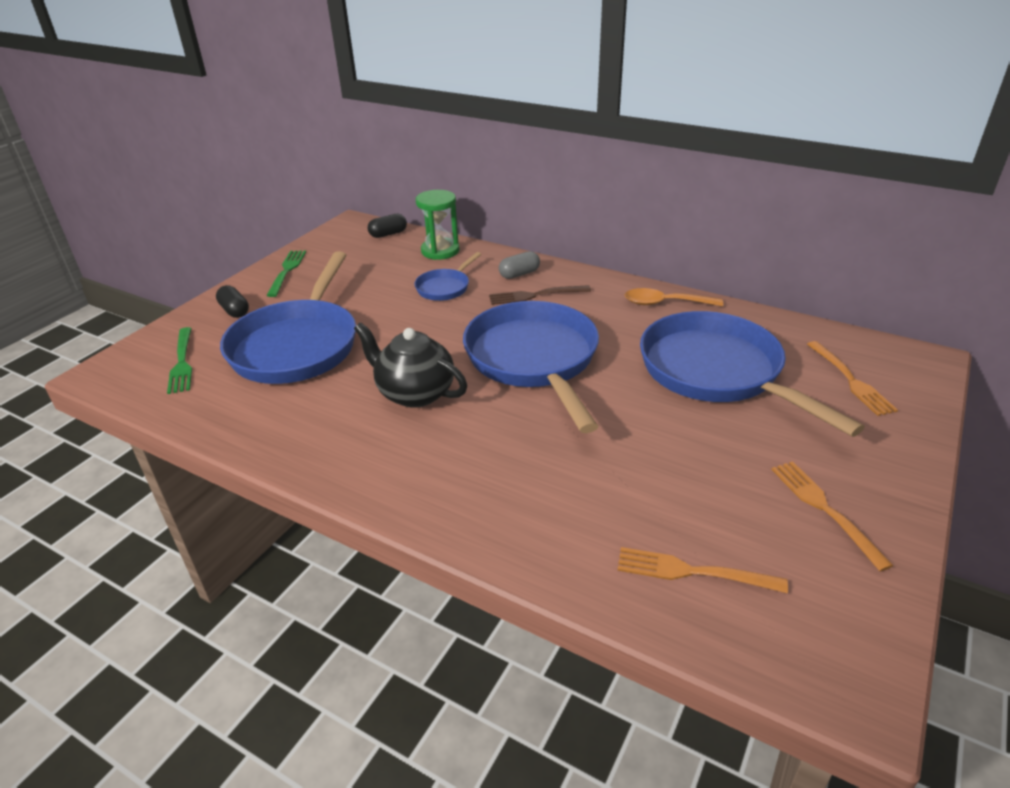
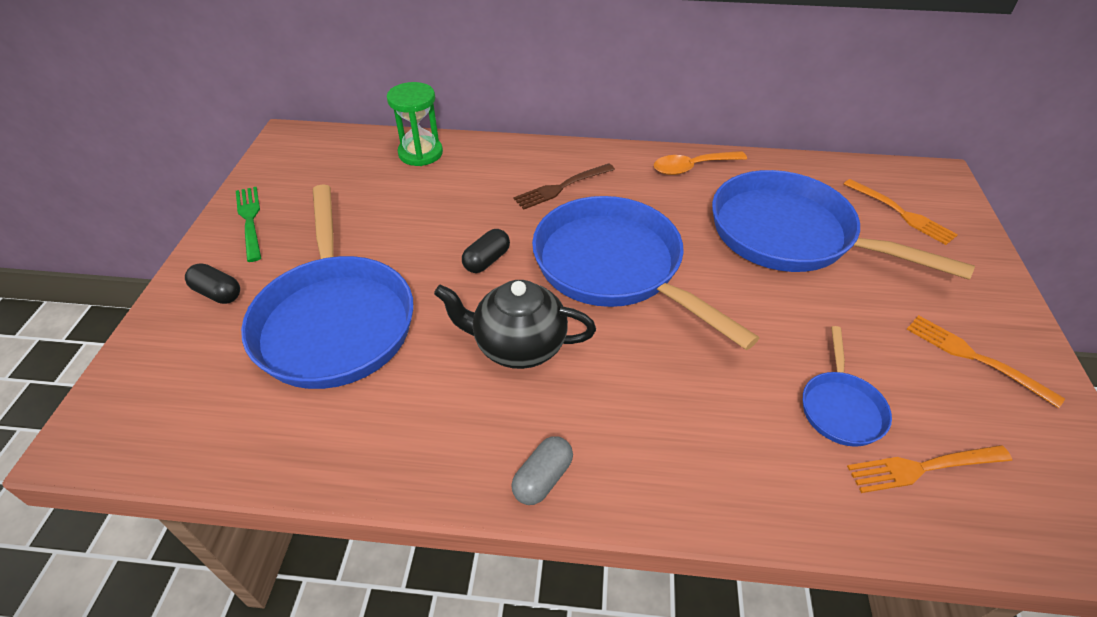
camera: 25 degrees left, 10 degrees up
green fork [167,327,192,394] -> none
black capsule [368,214,407,238] -> black capsule moved to [462,229,510,273]
blue pan [414,252,481,301] -> blue pan moved to [803,326,892,447]
grey capsule [499,251,540,279] -> grey capsule moved to [511,436,573,505]

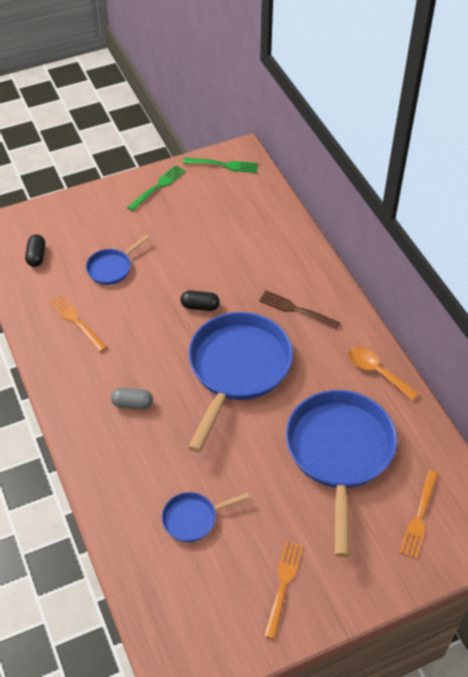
camera: 60 degrees right, 5 degrees up
black capsule [185,263,240,304] -> black capsule moved to [25,234,45,267]
blue pan [241,184,414,389] -> blue pan [86,235,150,285], size x0.46
green hourglass [387,82,443,166] -> none
black teapot [434,280,596,369] -> none
grey capsule [511,436,573,505] -> grey capsule moved to [111,388,153,410]
orange fork [847,445,1012,493] -> orange fork moved to [49,295,107,352]
none -> green fork [183,158,258,173]

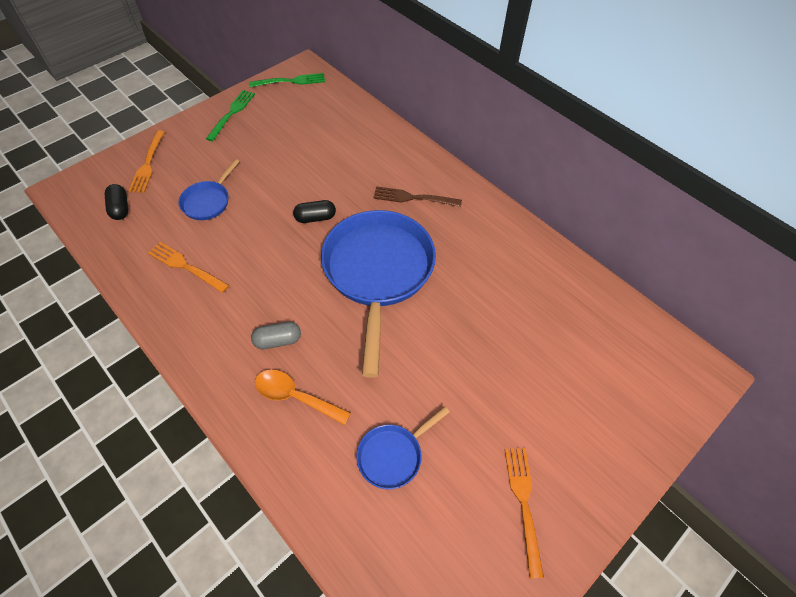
camera: 20 degrees left, 5 degrees up
blue pan [286,390,397,557] -> none
orange spoon [348,346,419,401] -> orange spoon moved to [255,370,351,425]
orange fork [399,471,438,559] -> orange fork moved to [129,131,165,193]

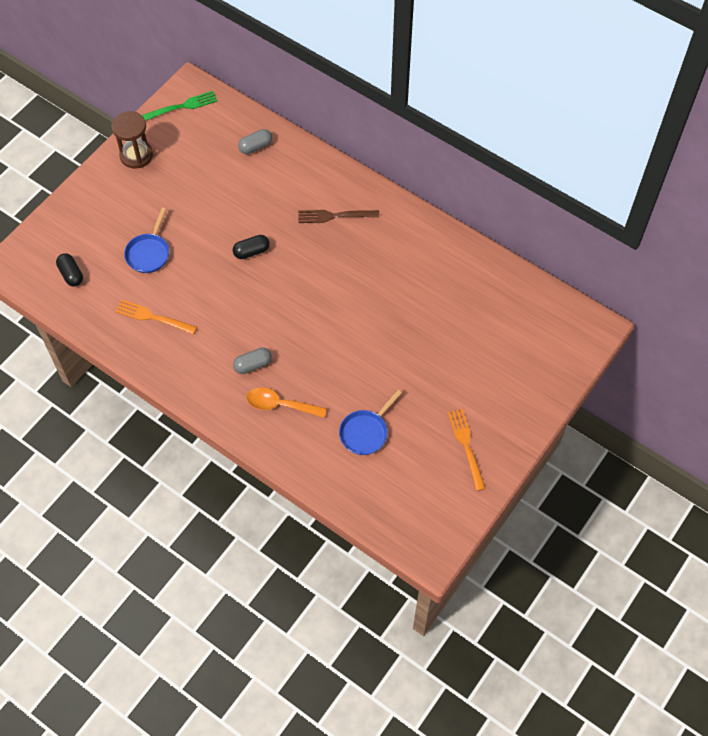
camera: 10 degrees left, 5 degrees up
orange fork [129,131,165,193] -> none
green fork [206,90,255,141] -> brown hourglass [111,111,153,168]
blue pan [321,210,436,378] -> none
none -> grey capsule [238,129,272,154]

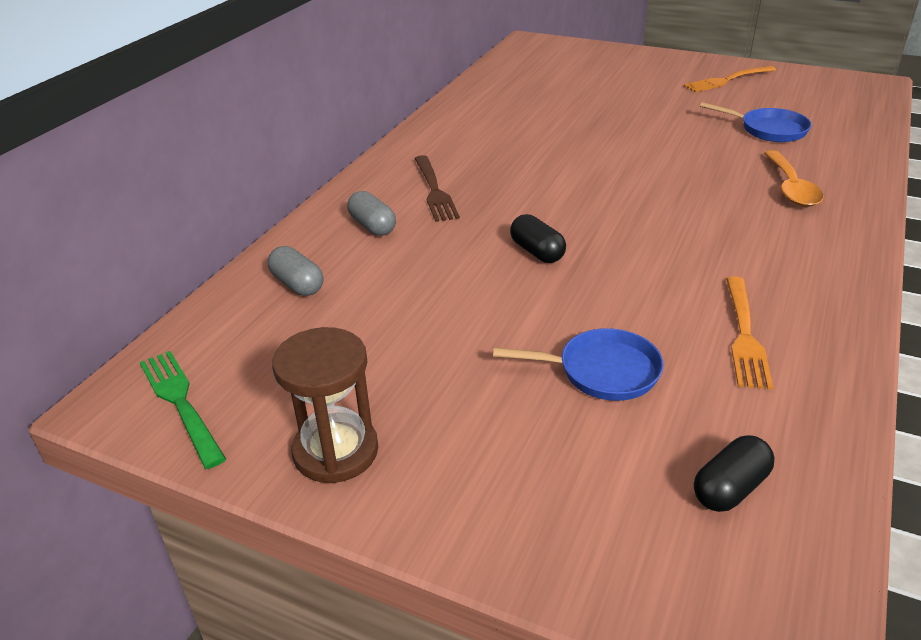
camera: 100 degrees left, 25 degrees down
grey capsule [233,348,272,374] -> grey capsule moved to [347,191,396,236]

